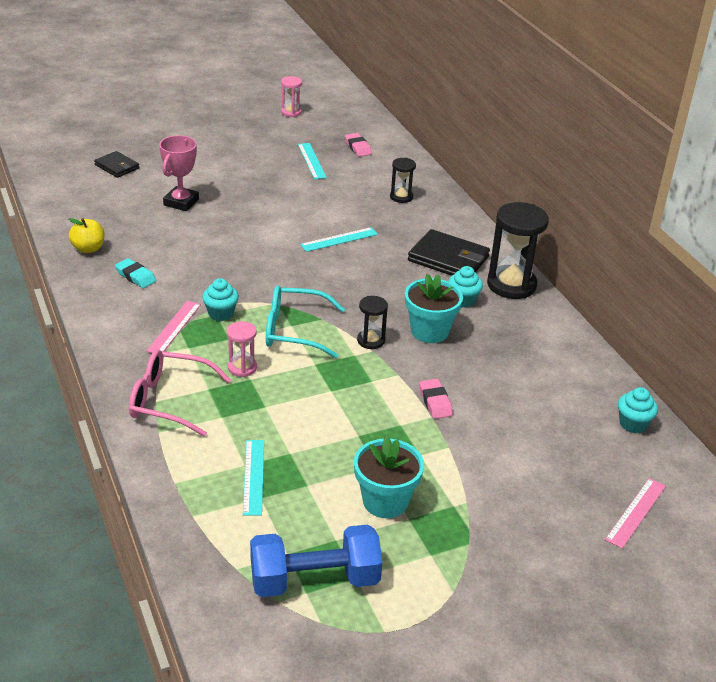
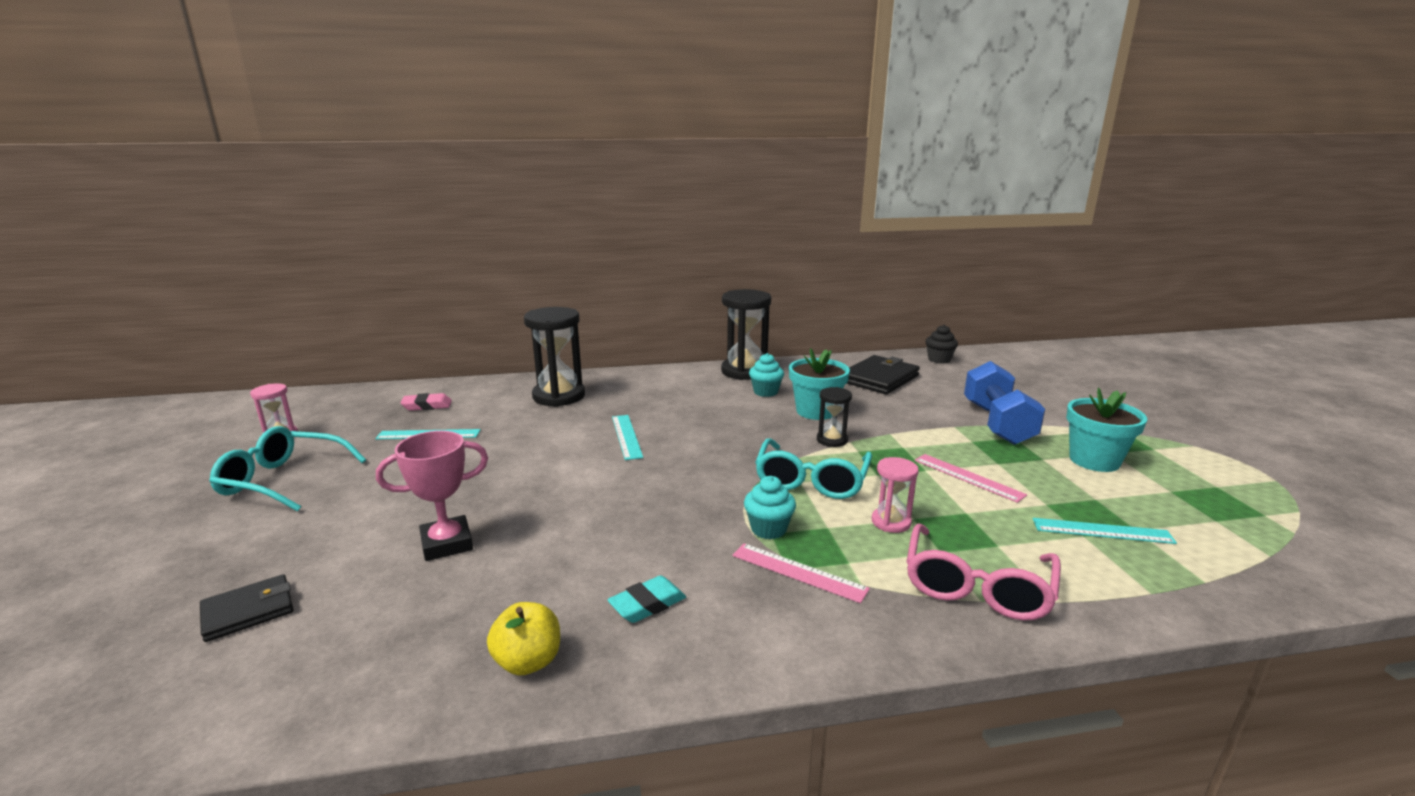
camera: 75 degrees left, 15 degrees down
pink trophy [159,135,199,211] -> pink trophy turned 60 degrees counterclockwise [376,431,488,561]
blue dumbbell [250,525,382,597] -> blue dumbbell moved to [964,361,1045,445]
black hourglass [390,158,416,203] -> black hourglass [524,307,585,407], size x1.91
black wallet [408,229,490,276] -> black wallet moved to [847,355,920,394]
pink eraser [419,379,453,419] -> none
pink ruler [605,478,666,549] -> pink ruler moved to [915,454,1027,503]
turquoise cupcake [618,387,658,433] -> black cupcake [925,325,958,364]
none -> turquoise glasses [209,426,366,512]

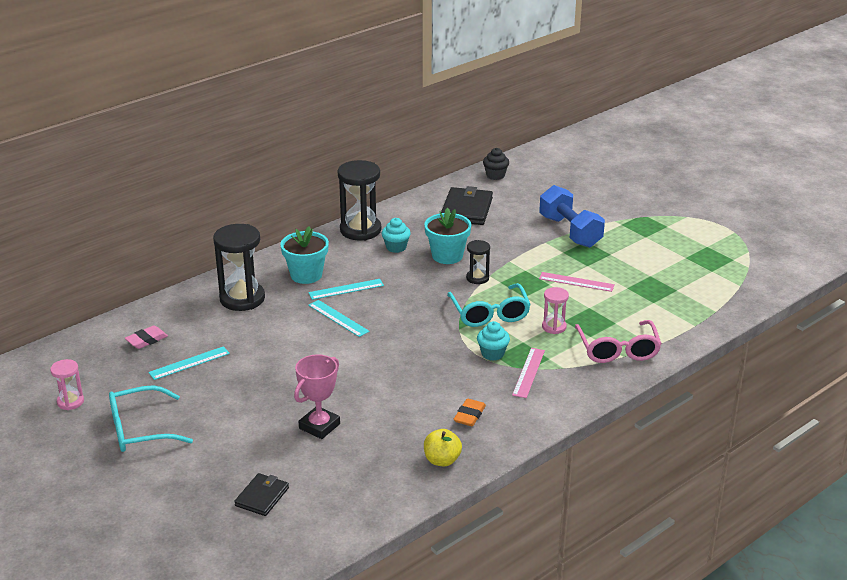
camera: 30 degrees left, 10 degrees up
turquoise eraser [607,575,686,623] -> orange eraser [454,399,486,426]
pink ruler [732,543,870,603] -> pink ruler turned 75 degrees counterclockwise [512,348,545,398]
turquoise ruler [1032,518,1177,544] -> turquoise ruler moved to [308,279,384,300]
turquoise flower pot [1066,388,1147,472] -> turquoise flower pot moved to [280,226,329,284]

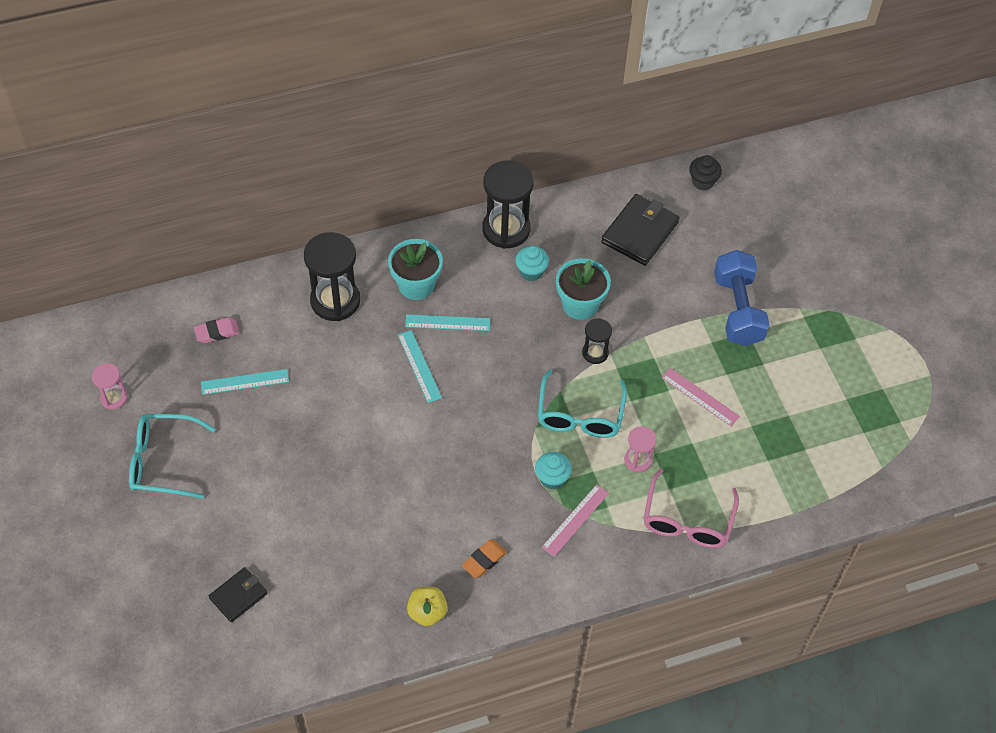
camera: 20 degrees right, 25 degrees up
pink trophy [294,354,340,439] -> none

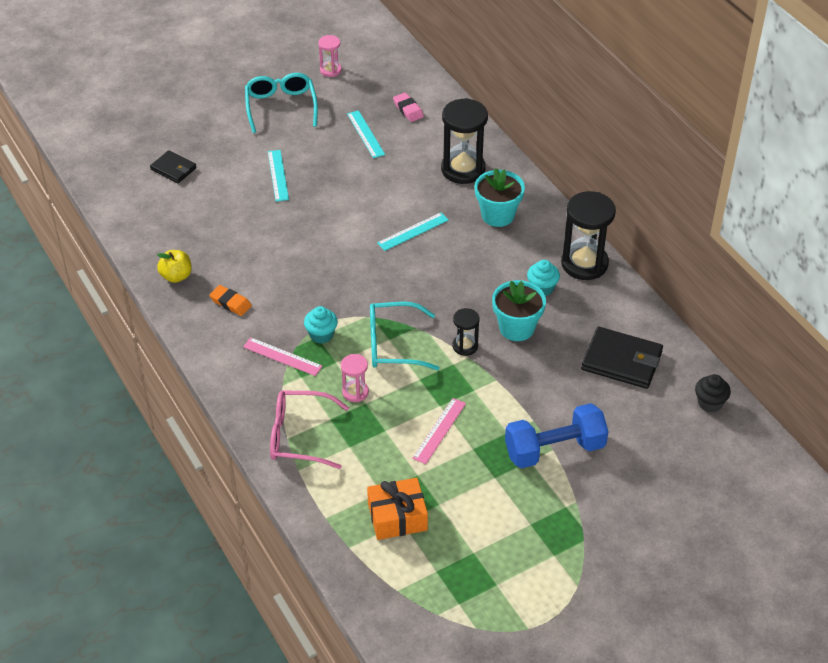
camera: 80 degrees right, 10 degrees down
turquoise ruler [405,314,490,331] -> turquoise ruler moved to [268,150,289,202]
none -> orange gift [367,478,428,540]

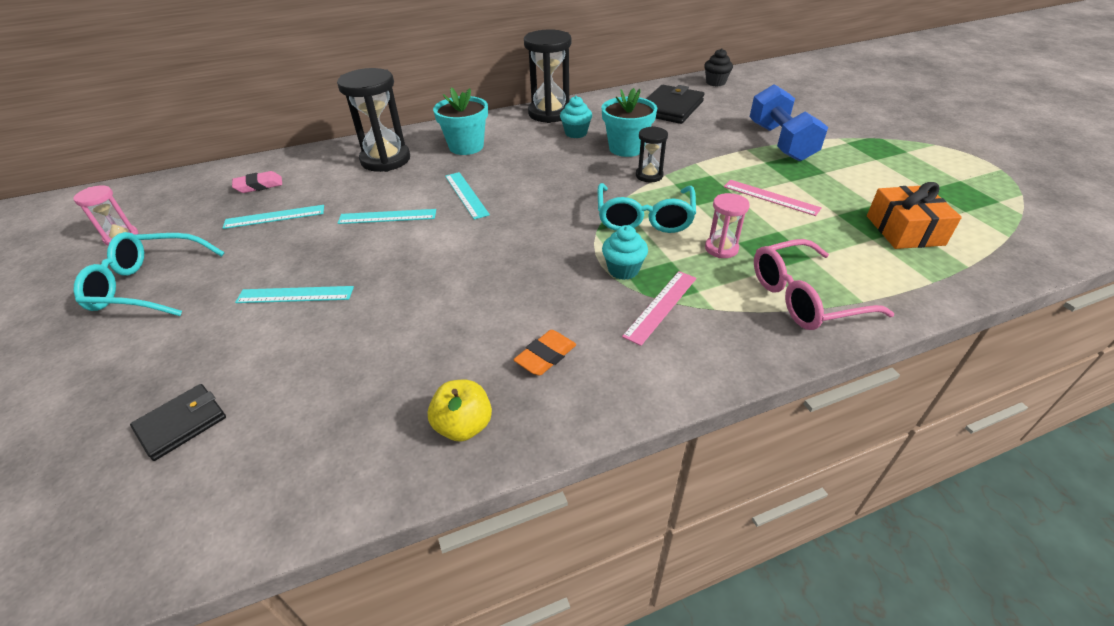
camera: 80 degrees left, 5 degrees down
pink glasses [270,390,349,469] -> pink glasses turned 60 degrees clockwise [754,239,895,330]
none -> turquoise ruler [338,209,436,224]

